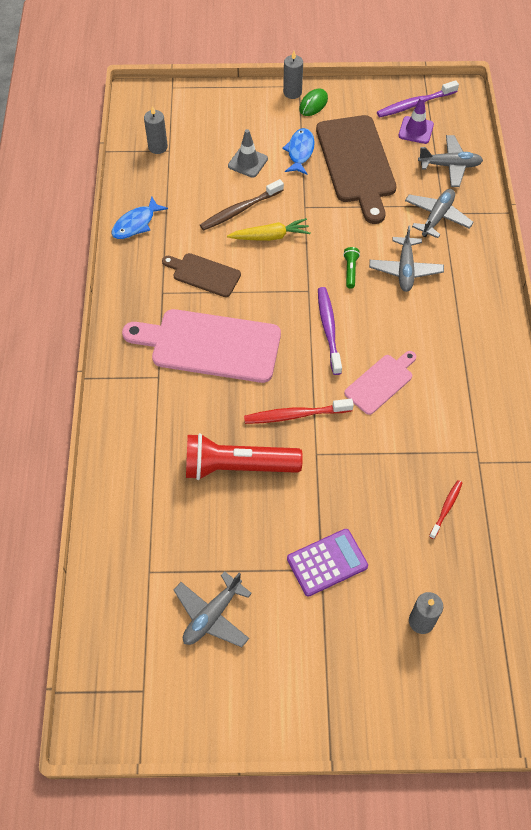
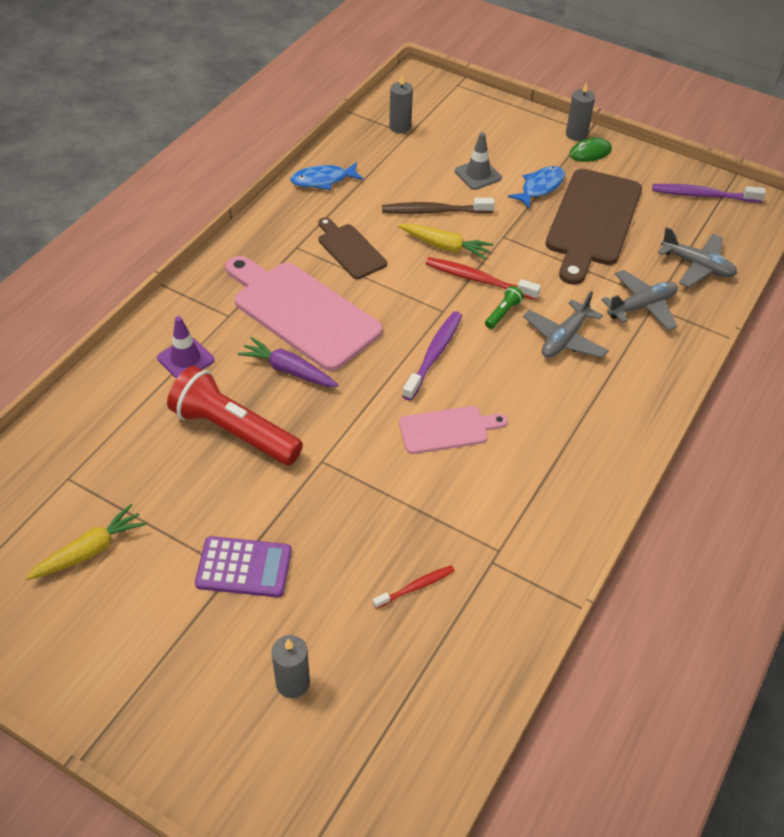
camera: 30 degrees right, 10 degrees down
grey plane [174,571,252,647] -> yellow carrot [25,504,147,580]
red toothbrush [244,399,354,424] -> red toothbrush moved to [426,257,541,300]
purple traffic cone [398,97,434,144] -> purple traffic cone moved to [157,316,214,379]
none -> purple carrot [238,337,338,387]

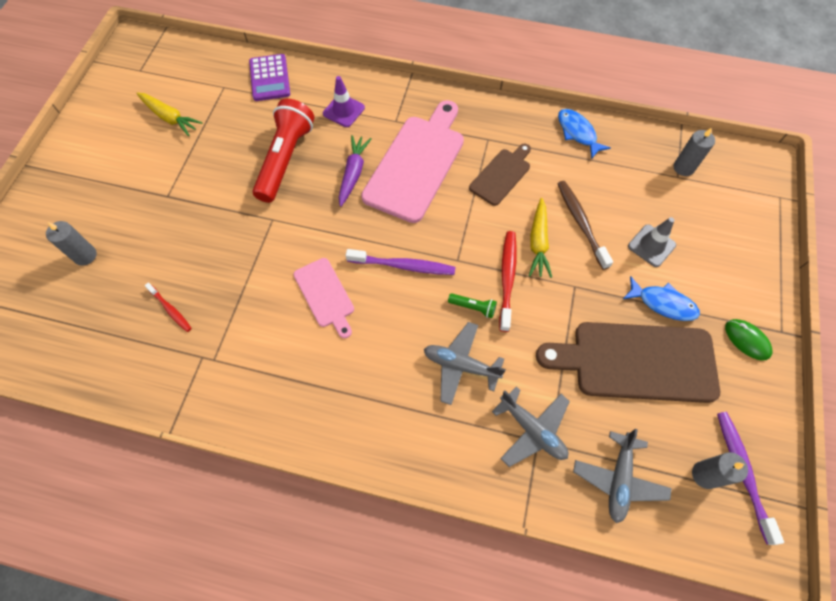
camera: 75 degrees right, 15 degrees up
purple calculator [195,536,292,598] -> purple calculator moved to [249,54,290,101]
grey candle [566,82,595,141] -> grey candle moved to [692,452,748,489]

